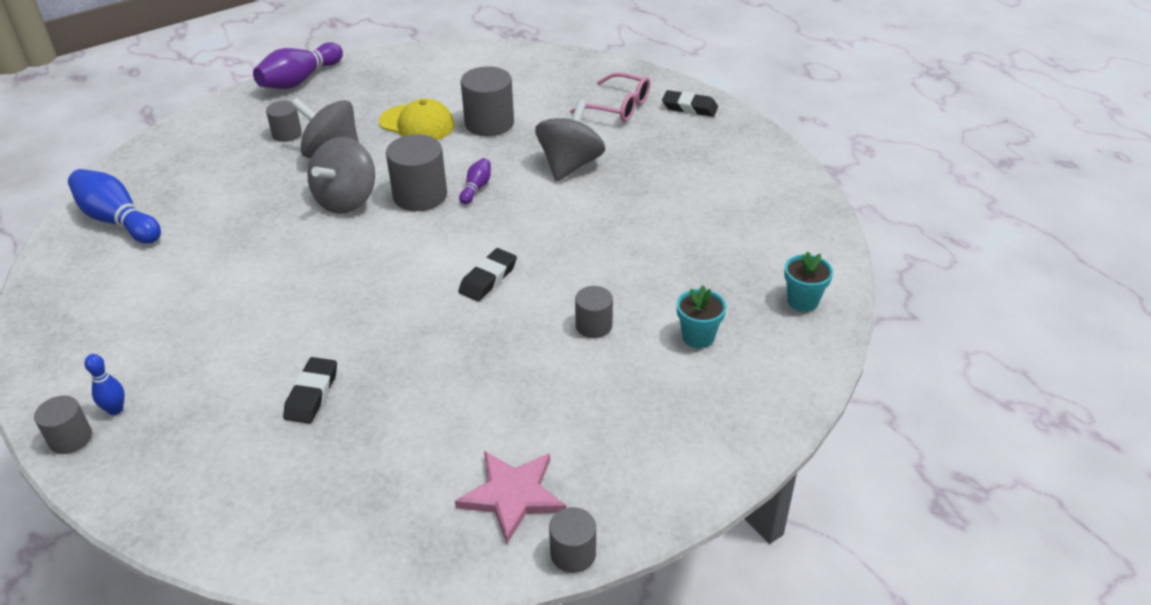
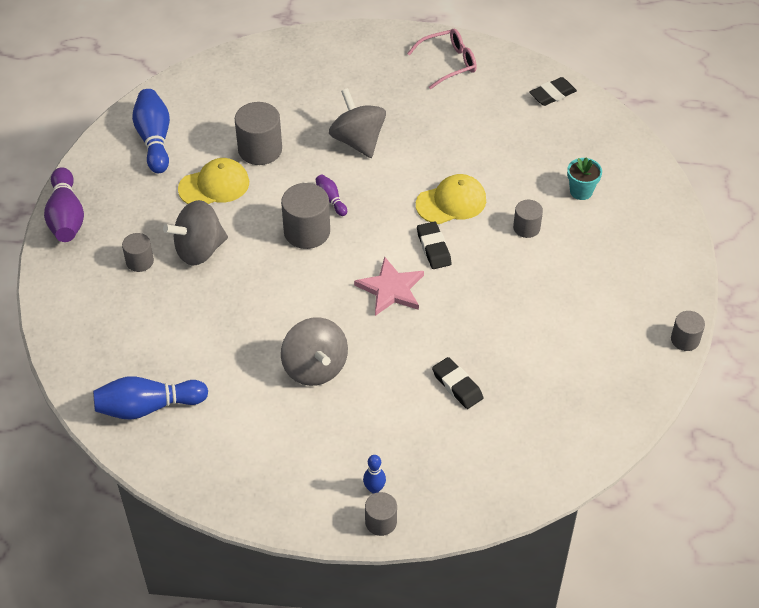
camera: 50 degrees left, 10 degrees up
grey spinning top [307,137,375,214] -> grey spinning top moved to [281,318,348,386]
pink star [455,451,566,544] -> pink star moved to [354,257,424,316]
pink glasses [570,73,650,122] -> pink glasses moved to [407,29,477,89]
black eraser [662,90,718,117] -> black eraser moved to [529,77,577,106]
turquoise flower pot [784,252,833,312] -> none
none -> blue bowling pin [132,89,170,173]
none -> yellow cap [416,174,486,224]

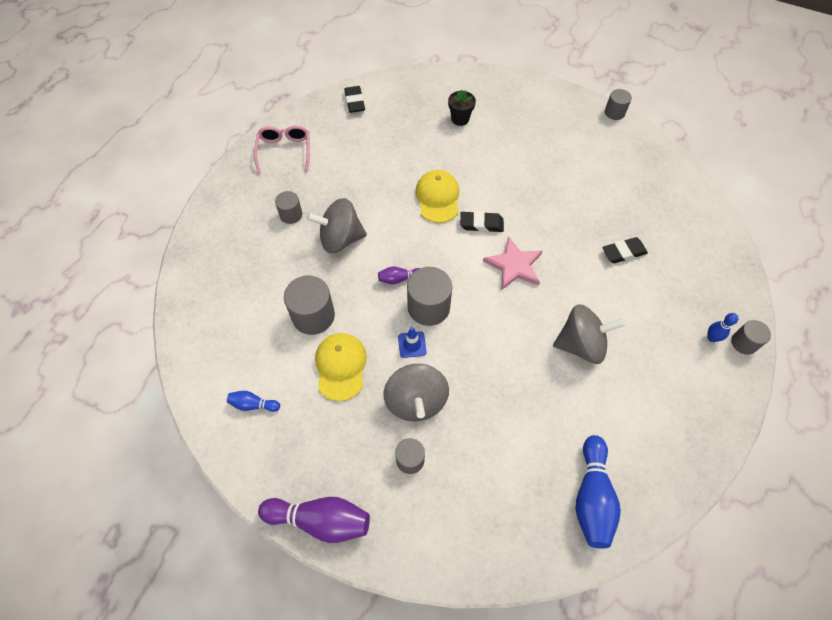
camera: 70 degrees left, 10 degrees up
blue bowling pin [132,89,170,173] -> blue bowling pin [227,391,280,412], size x0.51
grey cylinder [513,200,543,238] -> grey cylinder moved to [275,191,302,224]
turquoise flower pot [567,157,602,200] -> black flower pot [448,90,476,126]
none -> blue traffic cone [398,327,426,358]

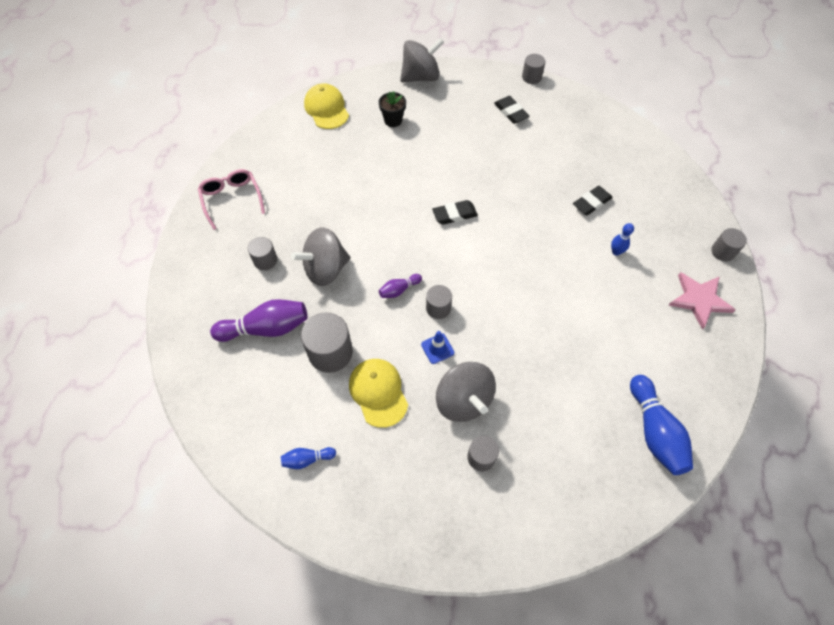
camera: 20 degrees left, 0 degrees up
purple bowling pin [258,497,370,543] -> purple bowling pin moved to [210,299,308,342]
black eraser [344,86,365,113] -> black eraser moved to [494,96,530,124]
grey cylinder [407,267,452,326] -> grey cylinder [426,285,452,319], size x0.59
yellow cap [416,170,459,223] -> yellow cap moved to [304,83,349,129]
pink star [483,236,543,290] -> pink star moved to [668,272,736,329]
grey spinning top [553,304,625,364] -> grey spinning top moved to [400,38,444,83]
blue bowling pin [707,313,738,342] -> blue bowling pin moved to [611,223,634,256]

